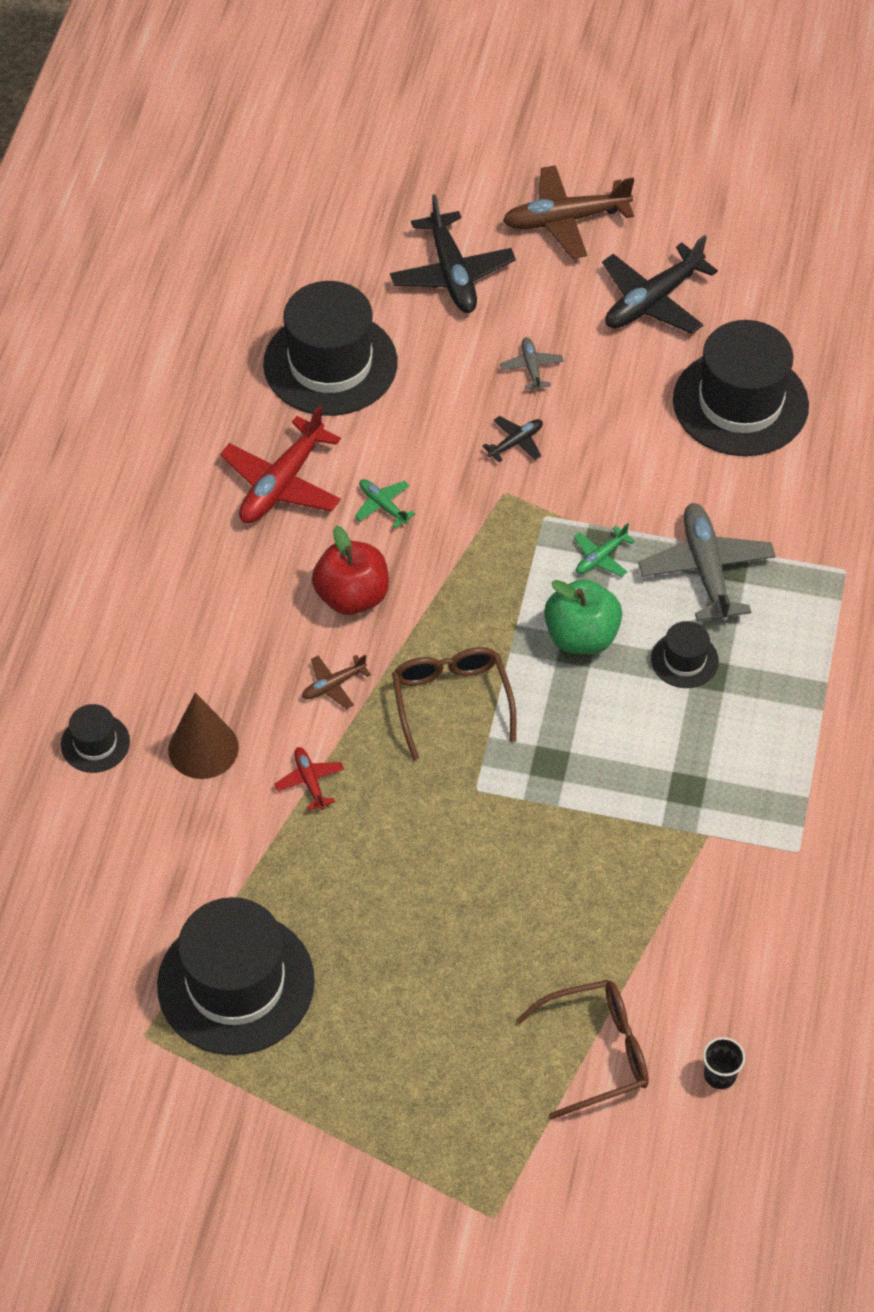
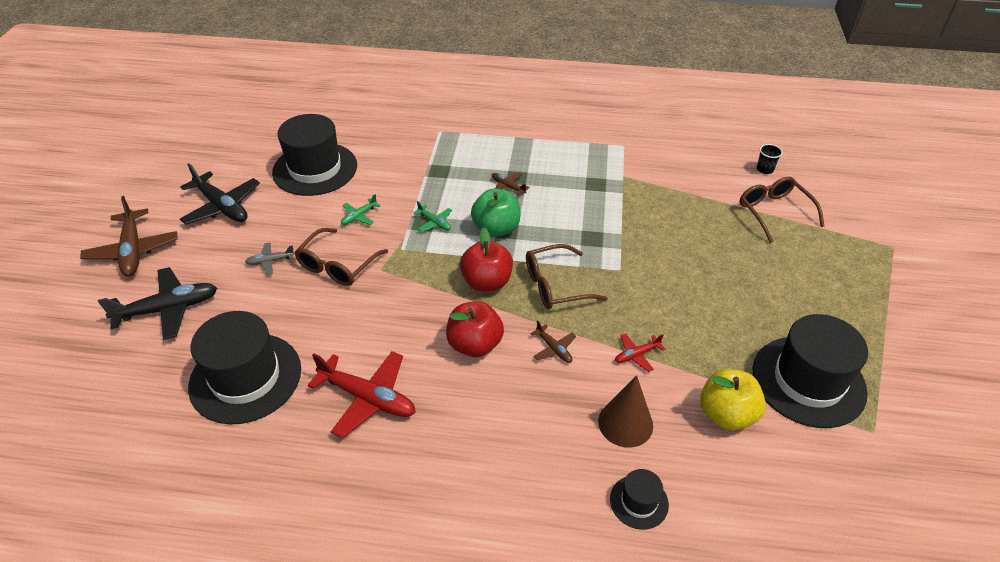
camera: 95 degrees left, 10 degrees down
green plane [354,479,415,529] -> green plane moved to [341,194,381,225]
black plane [482,416,543,462] -> brown glasses [294,228,388,286]
grey plane [638,503,776,624] -> none
black hat [651,621,719,688] -> brown plane [492,172,530,196]
none -> red apple [460,228,513,292]
none -> yellow apple [700,369,766,430]

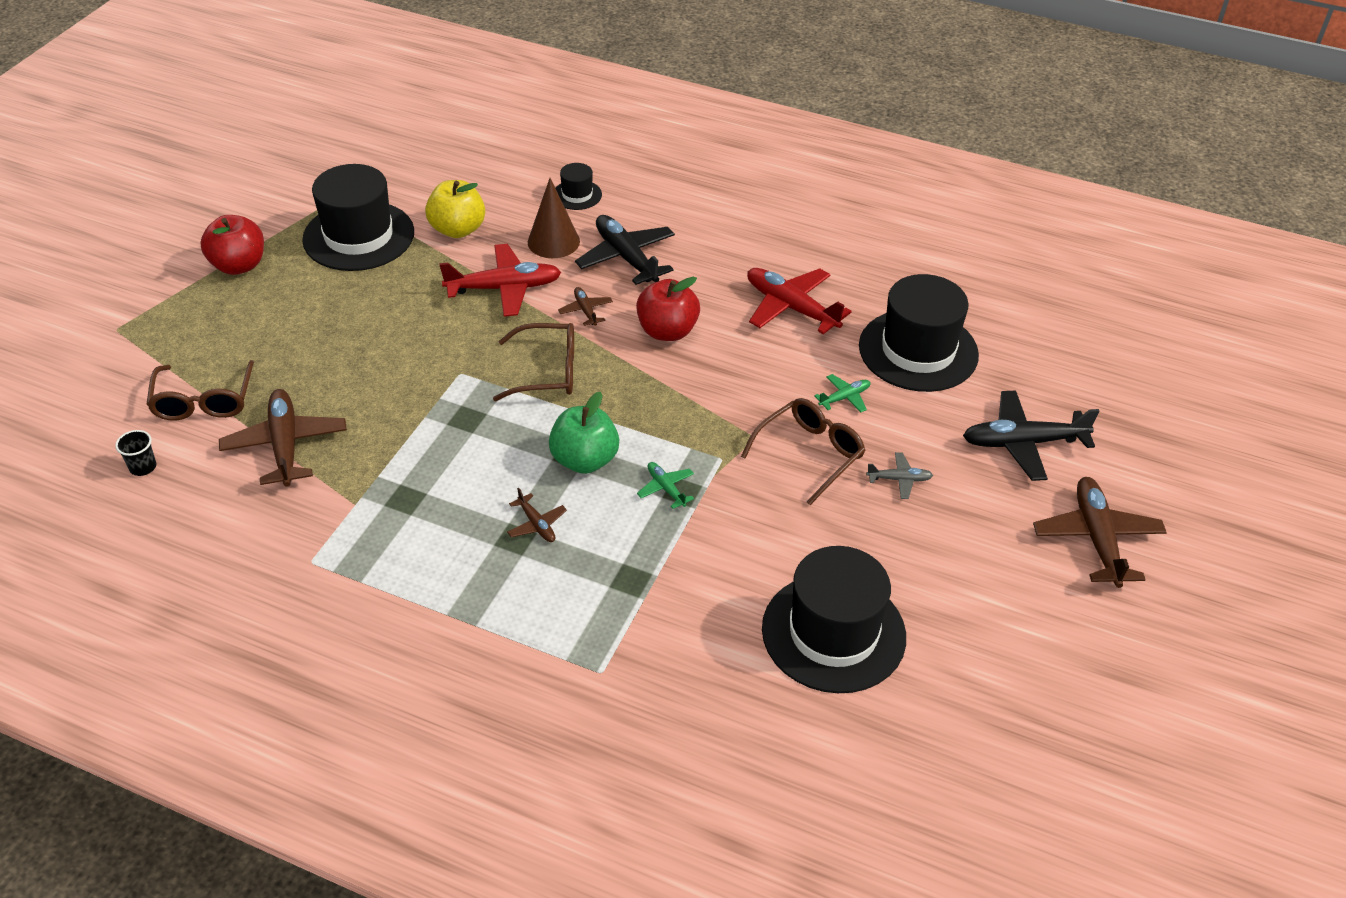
camera: 165 degrees left, 0 degrees up
black plane [180,163,260,225] -> black plane moved to [575,215,675,285]
green plane [341,194,381,225] -> green plane moved to [814,374,870,412]
red apple [460,228,513,292] -> red apple moved to [200,215,264,275]
red plane [615,333,665,372] -> red plane [439,244,561,317], size x2.03
none -> brown plane [219,389,347,487]

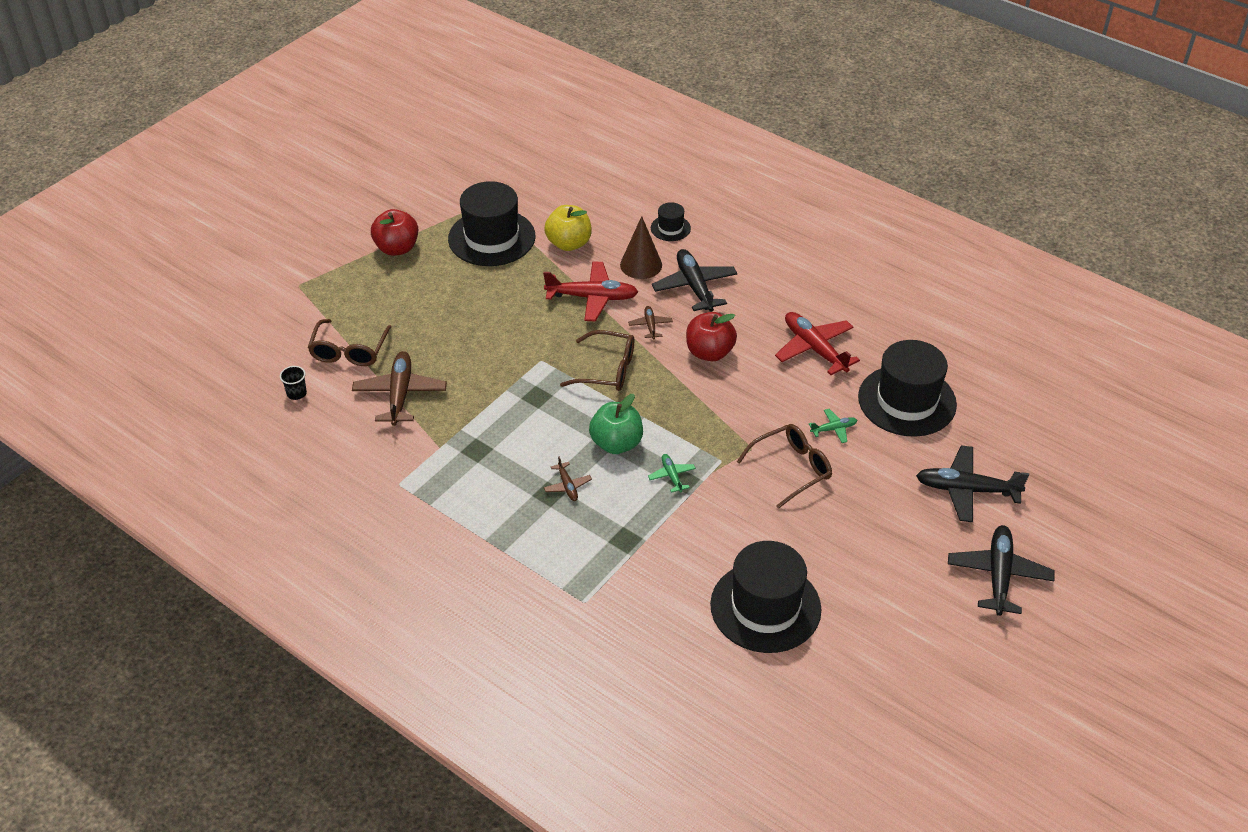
camera: 15 degrees right, 0 degrees up
grey plane [866,452,933,499] -> none
brown plane [1033,477,1167,588] -> black plane [948,525,1055,616]

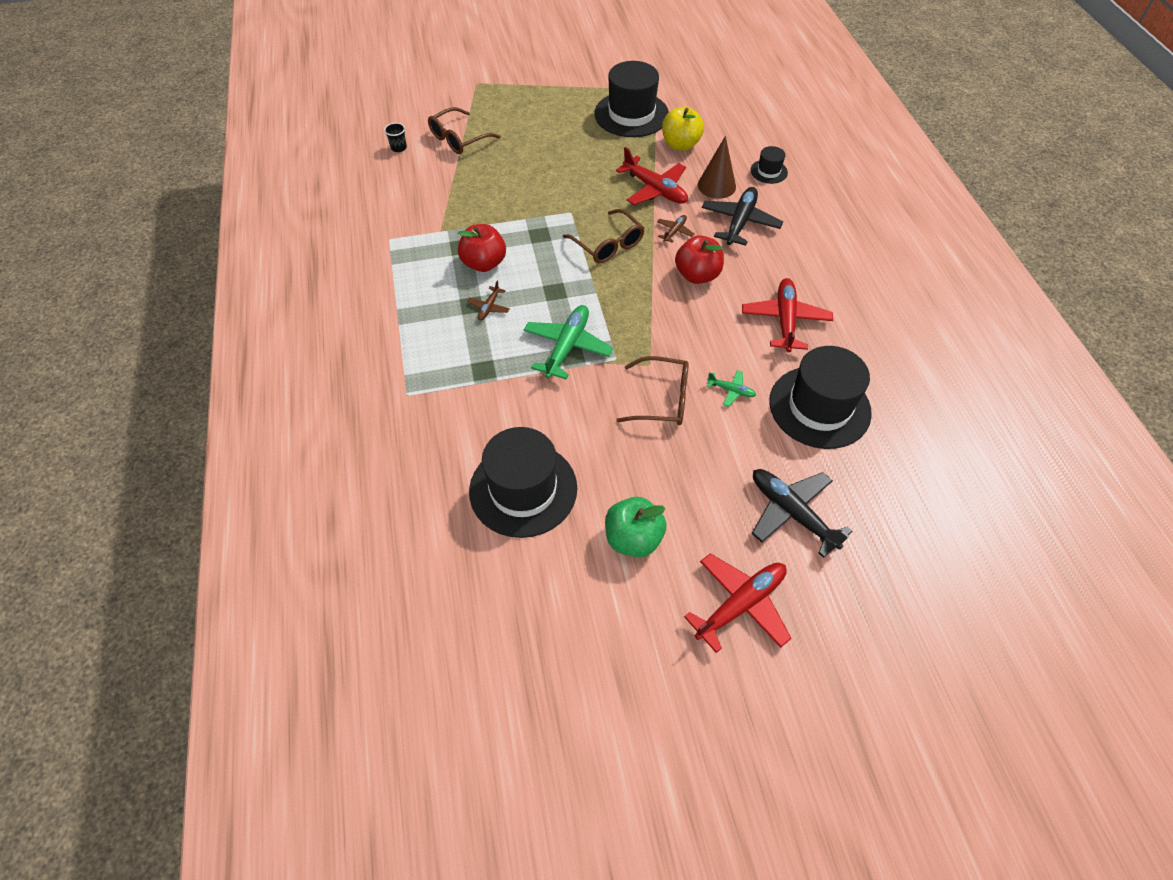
camera: 40 degrees right, 10 degrees up
brown plane [352,351,447,426] -> none
red apple [371,209,418,256] -> red apple moved to [458,224,506,272]
green apple [589,394,643,454] -> green apple moved to [605,497,667,557]
green plane [648,454,696,493] -> green plane [524,305,613,379], size x2.03
black plane [948,525,1055,616] -> red plane [684,553,791,653]

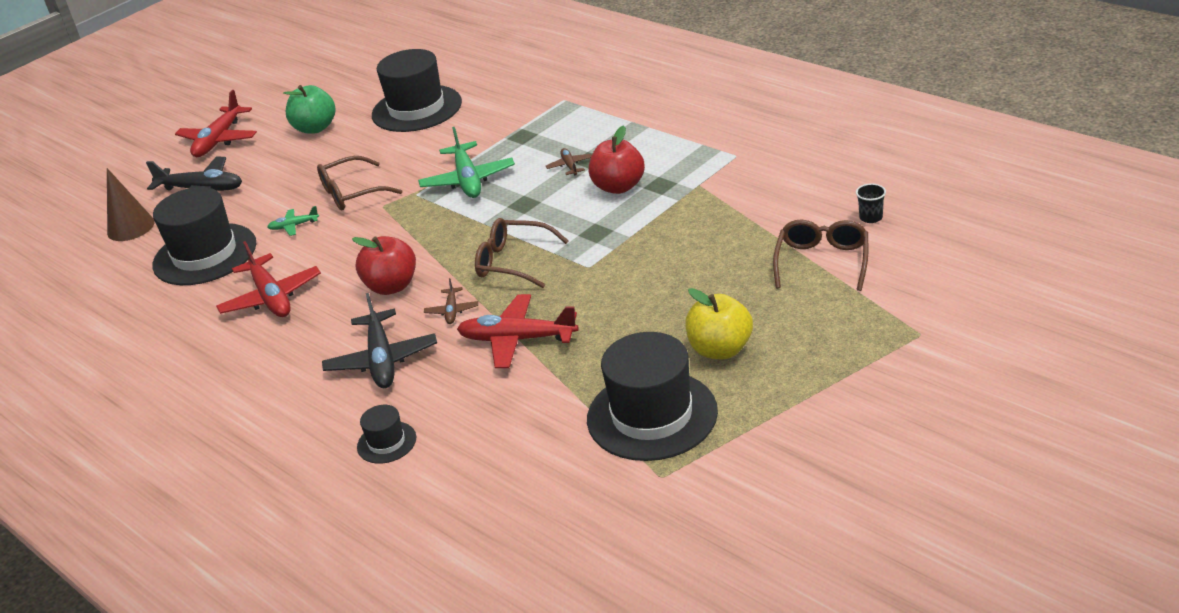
camera: 150 degrees right, 20 degrees down
yellow apple [662,106,704,151] -> yellow apple moved to [685,288,753,359]
brown cone [698,136,736,199] -> brown cone moved to [107,168,155,241]

